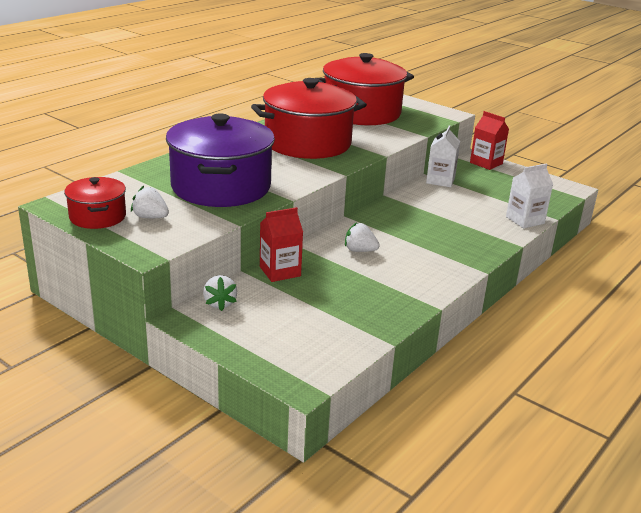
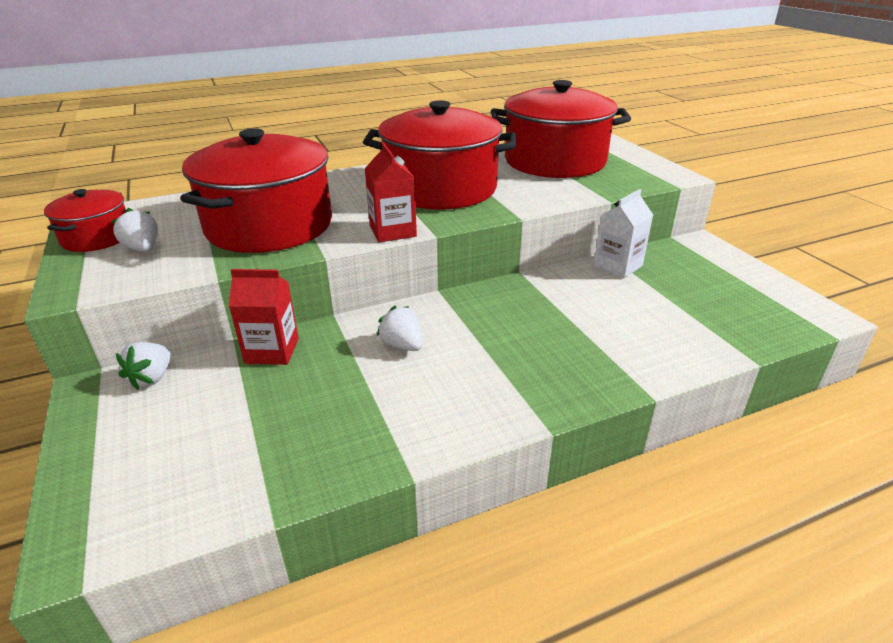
camera: 30 degrees right, 5 degrees up
purple pot [166,113,275,207] -> red pot [180,128,332,253]
red carton [470,111,509,170] -> red carton moved to [365,142,417,242]
white carton [506,163,553,228] -> none

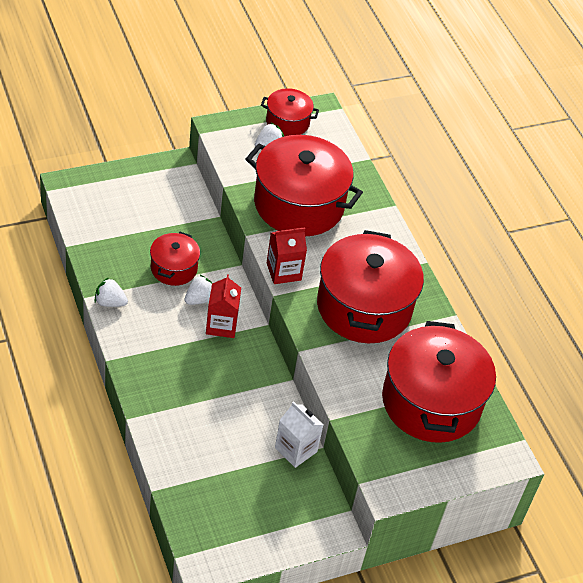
camera: 85 degrees right, 15 degrees up
white strawberry [116,342,171,390] -> white strawberry moved to [94,277,128,307]
red carton [229,269,299,365] -> red carton moved to [206,274,241,338]
none -> red pot [150,232,200,286]

